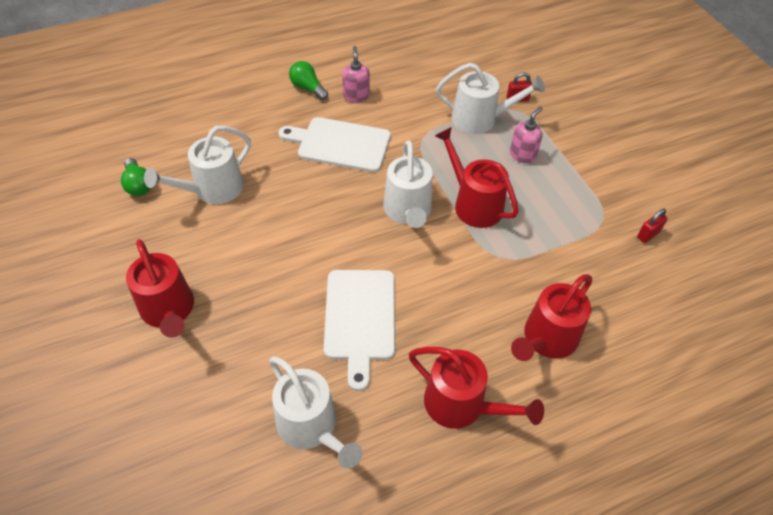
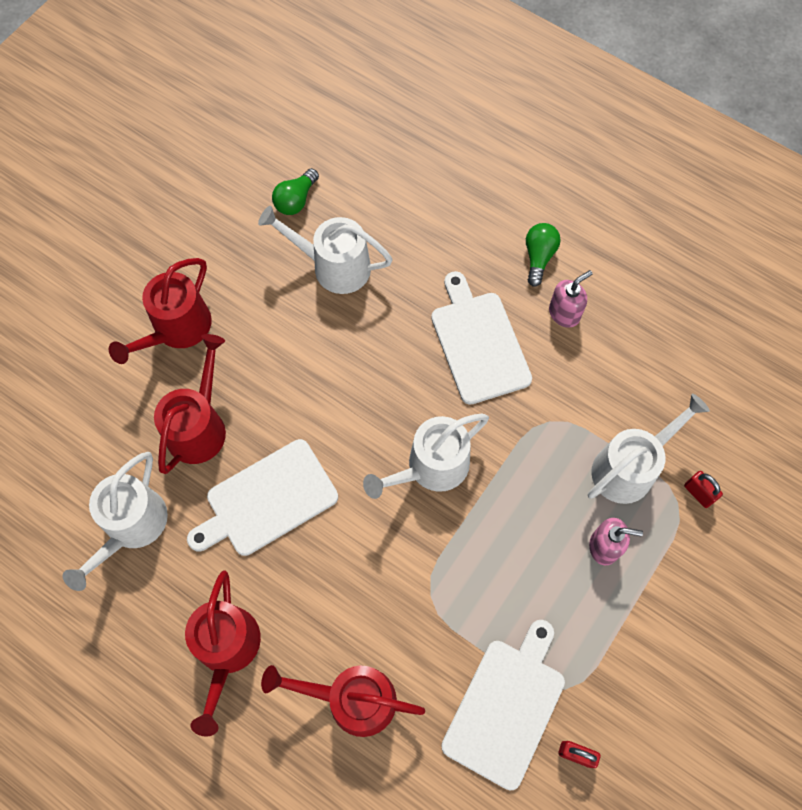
camera: 60 degrees right, 15 degrees up
red watering can [435,127,519,228] -> red watering can moved to [154,334,226,474]
white watering can [436,63,545,134] -> white watering can turned 105 degrees counterclockwise [588,394,710,504]
none -> white cutting board [441,620,565,790]

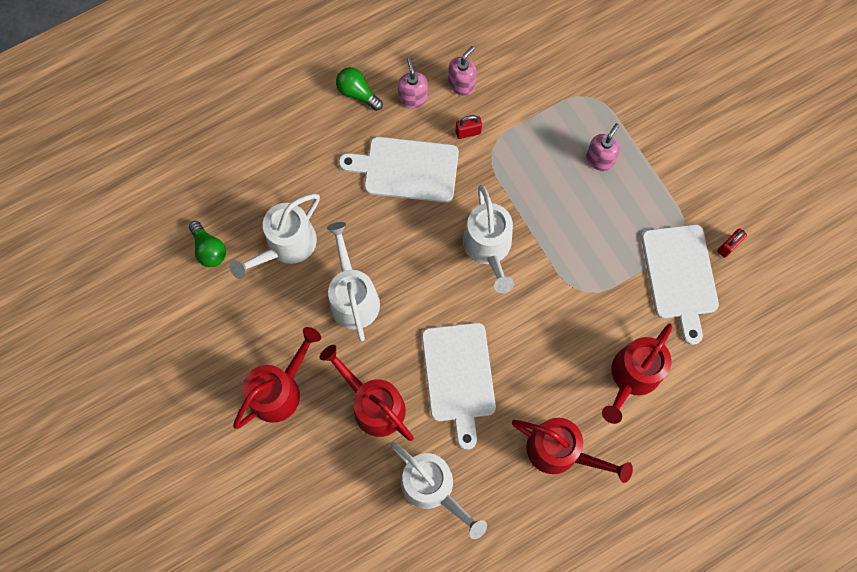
camera: 65 degrees left, 5 degrees up
red watering can [109,258,212,364] -> red watering can turned 105 degrees counterclockwise [233,327,321,429]
white cutting board [441,620,565,790] -> white cutting board turned 150 degrees counterclockwise [641,224,719,345]
white watering can [588,394,710,504] -> white watering can moved to [327,222,380,341]
red padlock [684,471,723,508] -> red padlock moved to [456,115,482,139]
none -> pink soap dispenser [448,46,477,96]

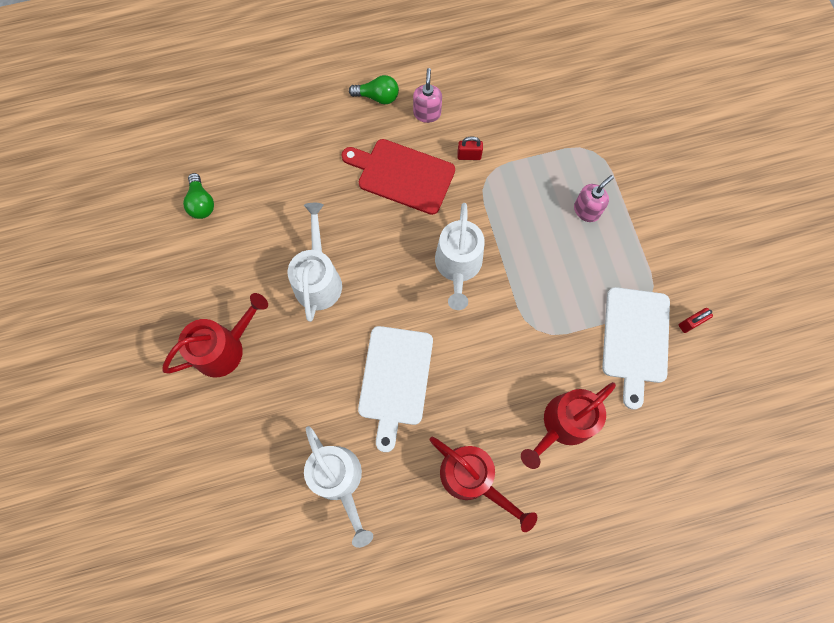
camera: 15 degrees right, 0 degrees up
white watering can [230,194,320,279] -> none
red watering can [319,345,414,441] -> none
green light bulb [336,67,383,111] -> green light bulb turned 135 degrees clockwise [349,75,399,104]
white cutting board [339,137,459,203] -> red cutting board [342,139,455,215]
pink soap dispenser [448,46,477,96] -> none

